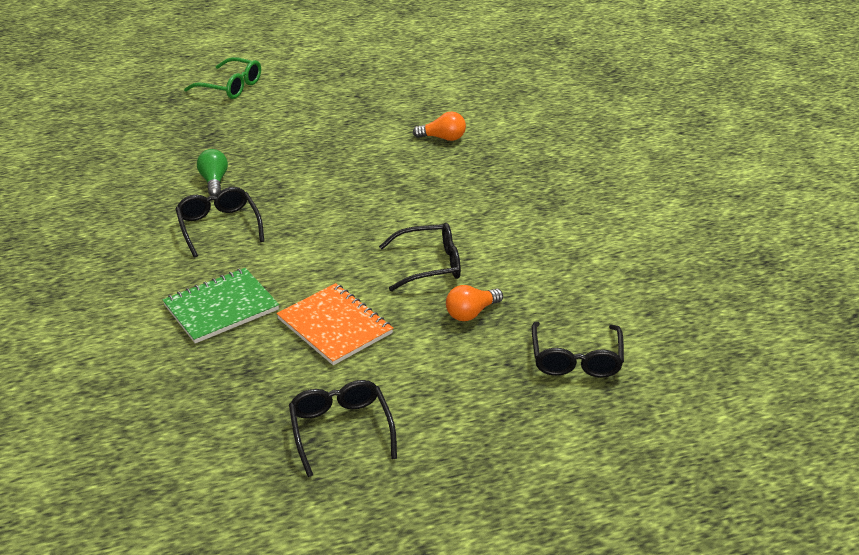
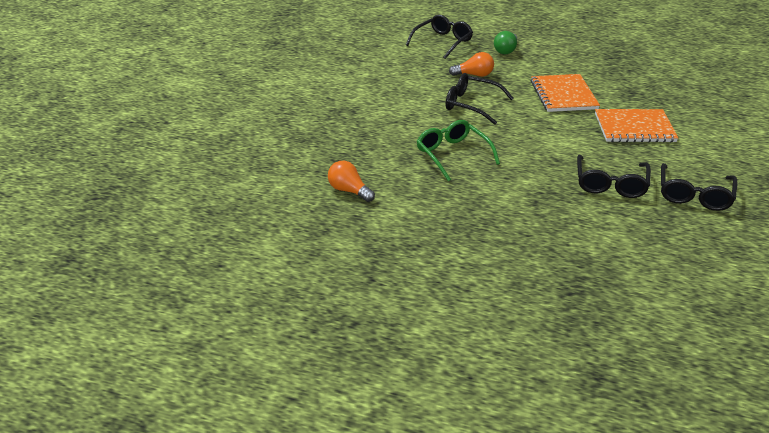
camera: 145 degrees left, 0 degrees up
green notebook [163,268,279,343] -> orange notebook [595,109,678,143]
green glasses [184,57,261,99] -> green glasses moved to [416,120,500,181]
green light bulb [197,149,228,196] -> green light bulb moved to [494,31,517,55]
black glasses [289,380,397,477] -> black glasses moved to [661,163,738,211]

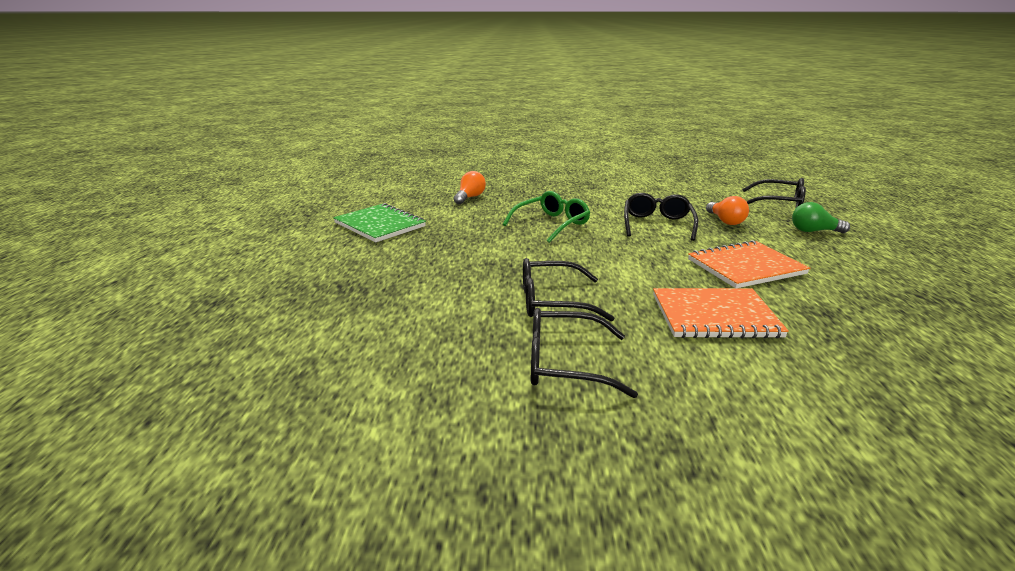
camera: 75 degrees right, 10 degrees down
orange notebook [595,109,678,143] -> orange notebook turned 75 degrees counterclockwise [653,288,789,338]
none -> green notebook [333,203,426,242]

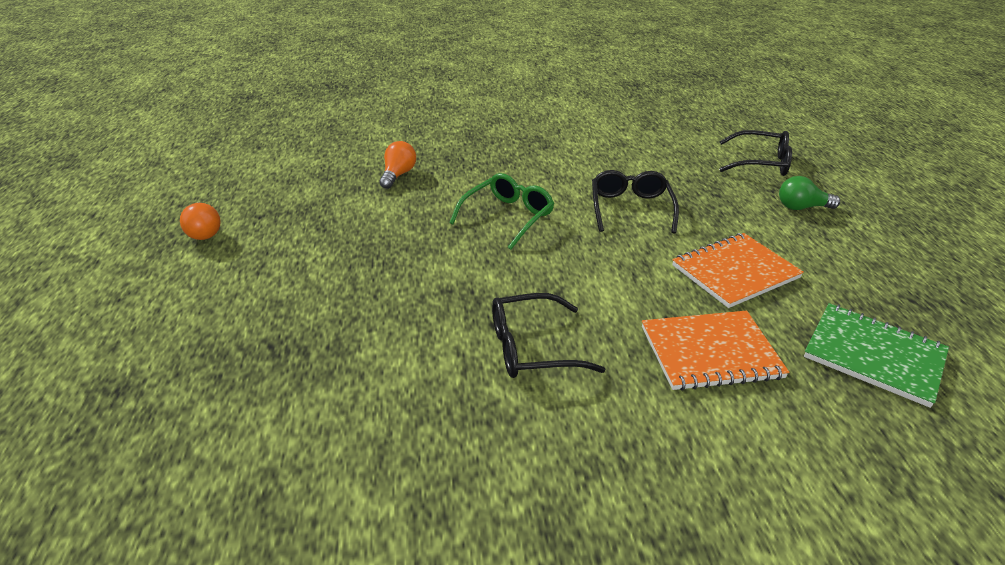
camera: 10 degrees left, 10 degrees up
green notebook [333,203,426,242] -> green notebook moved to [804,303,949,408]
black glasses [531,308,638,398] -> none
orange light bulb [706,196,749,225] -> orange light bulb moved to [180,202,221,240]

